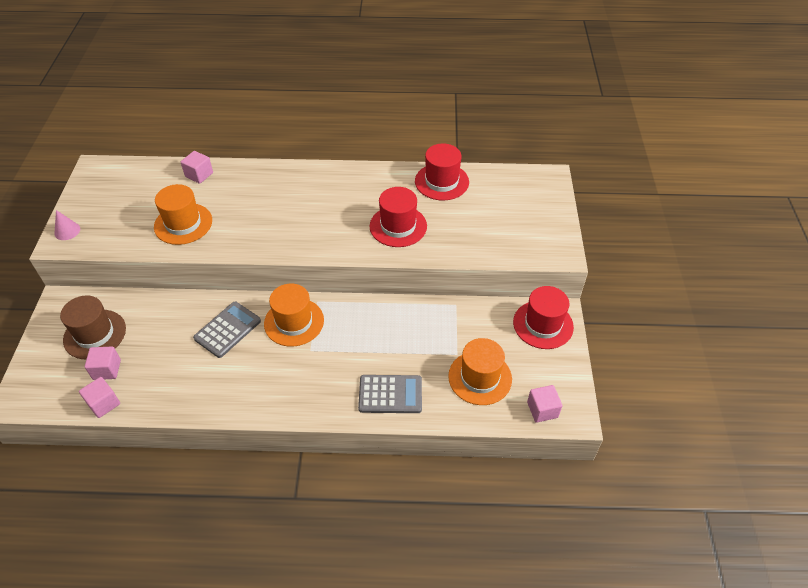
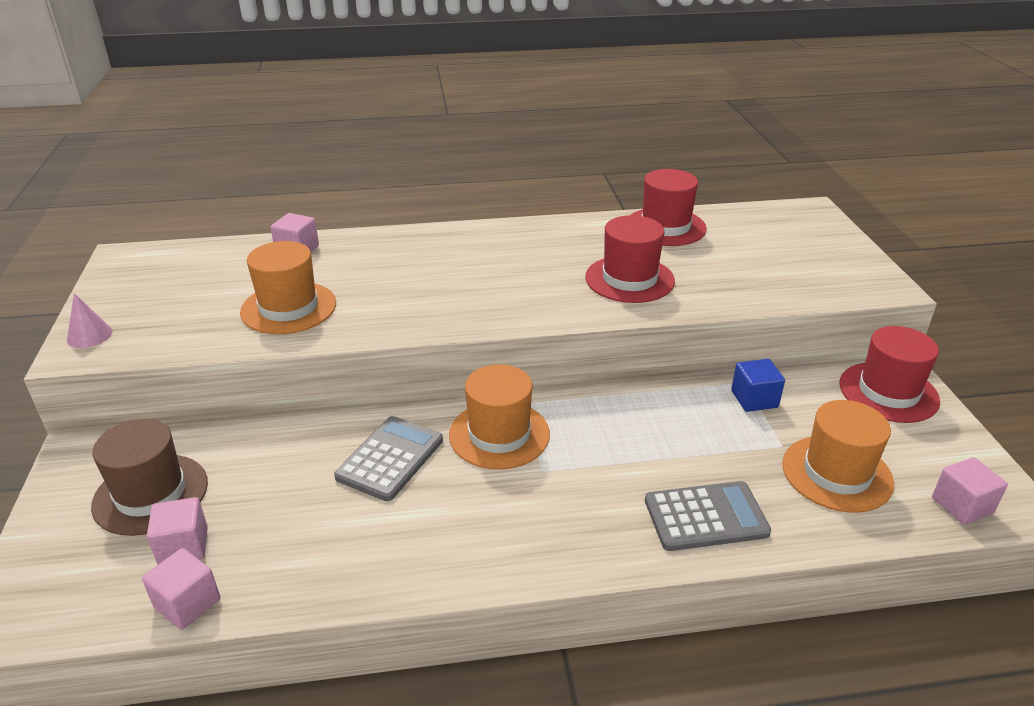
camera: 10 degrees left, 15 degrees down
none -> blue cube [731,359,785,412]

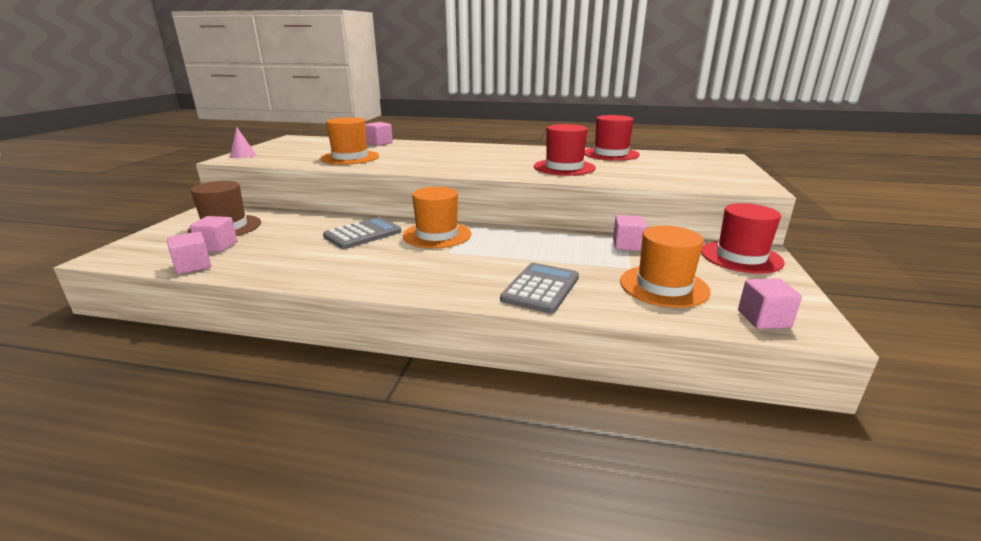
camera: 20 degrees right, 10 degrees down
grey calculator [645,481,771,551] -> grey calculator turned 75 degrees counterclockwise [500,263,579,314]
blue cube [731,359,785,412] -> pink cube [613,215,647,251]

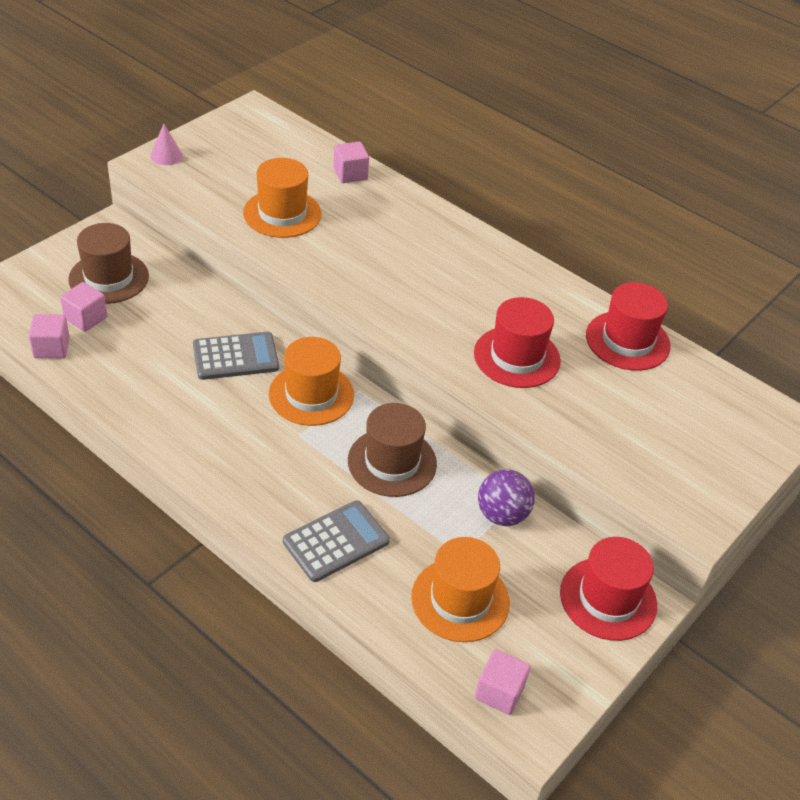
camera: 25 degrees right, 20 degrees up
pink cube [613,215,647,251] -> purple ball [478,469,535,526]
none -> brown hat [348,403,437,497]

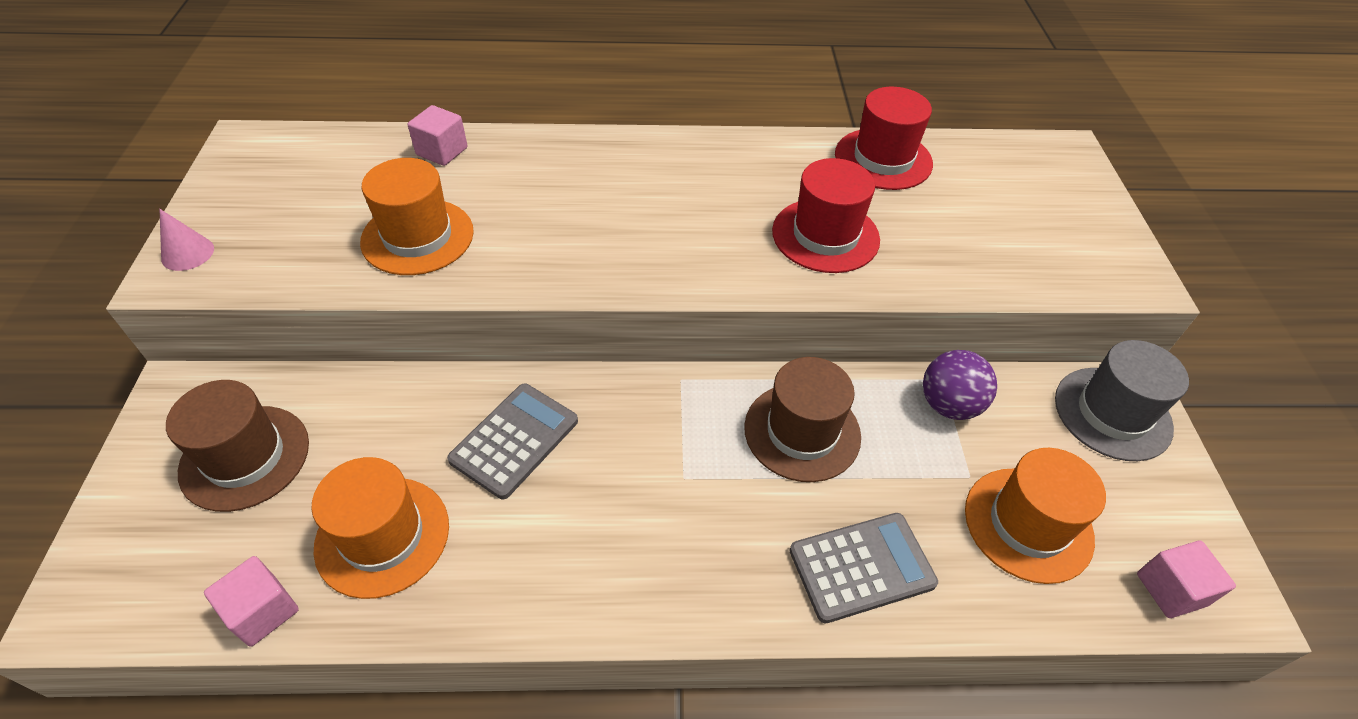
camera: 40 degrees left, 5 degrees up
pink cube [60,282,107,332] -> none
orange hat [269,337,354,426] -> orange hat moved to [311,457,449,599]
grey calculator [283,500,390,582] -> grey calculator turned 60 degrees clockwise [790,513,938,623]
red hat [560,537,657,641] -> grey hat [1055,340,1189,461]

